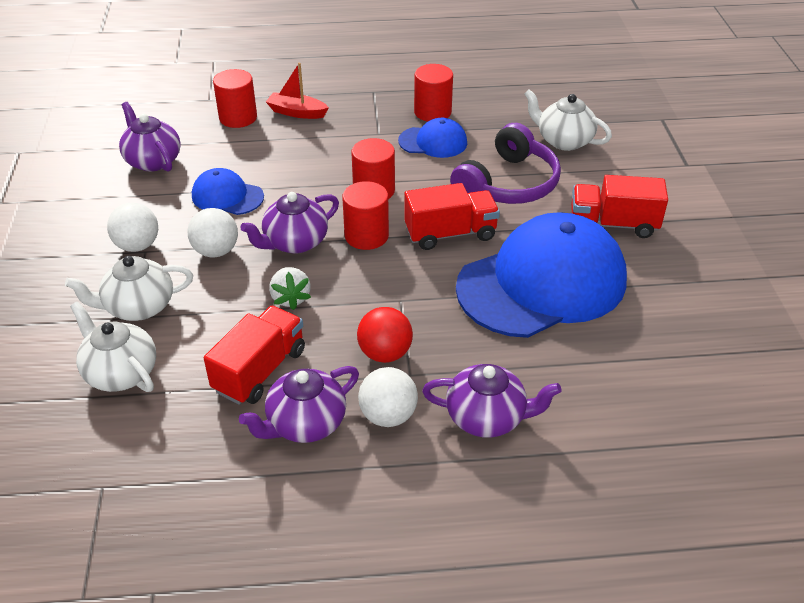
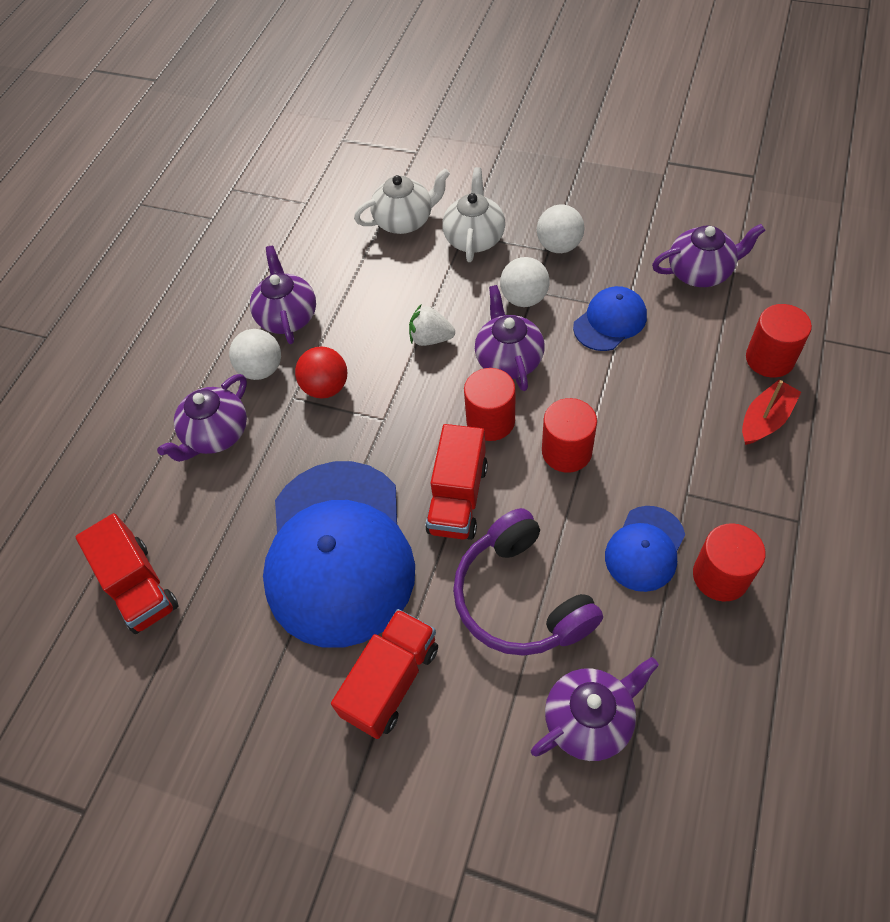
camera: 120 degrees right, 15 degrees up
red truck [204,306,305,405] -> red truck moved to [76,513,178,634]
white teapot [524,89,612,151] -> purple teapot [531,657,659,761]

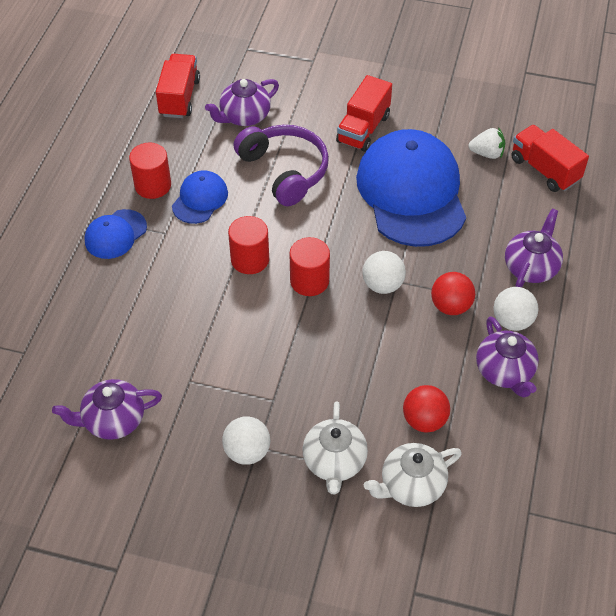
camera: 170 degrees right, 5 degrees down
white strawberry [409,305,455,346] -> white strawberry moved to [468,127,505,159]
red truck [425,424,488,540] -> red truck moved to [156,54,200,118]
purple teapot [475,285,545,391] -> none
white ball [500,257,550,307] -> white ball moved to [362,251,406,294]
blue cap [573,286,647,351] -> blue cap moved to [84,209,147,259]
red boat [742,380,801,445] -> none
red cylinder [746,304,812,378] -> none
none -> red ball [403,385,450,432]

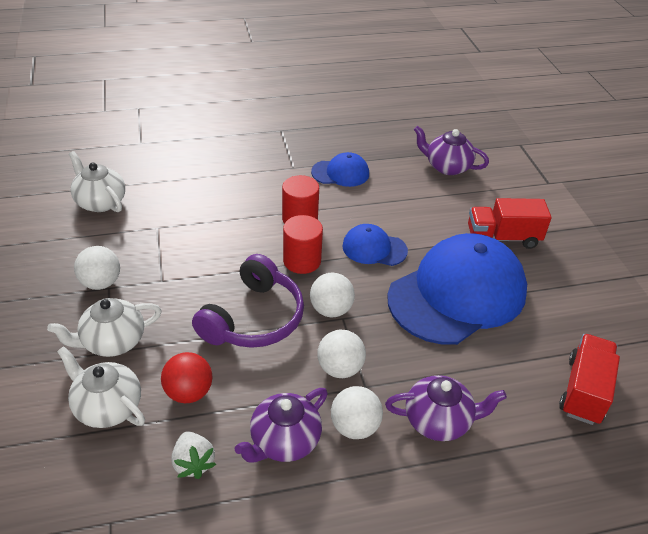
camera: 60 degrees right, 10 degrees down
purple teapot [52,379,162,440] -> white teapot [69,151,125,212]
blue cap [84,209,147,259] -> blue cap moved to [342,224,408,266]
red cylinder [129,143,171,199] -> none
red truck [156,54,200,118] -> none
purple headphones [233,125,329,206] -> purple headphones moved to [192,254,304,348]
red ball [431,272,475,315] -> white ball [317,330,366,378]
white strawberry [468,127,505,159] -> white strawberry moved to [172,431,216,479]

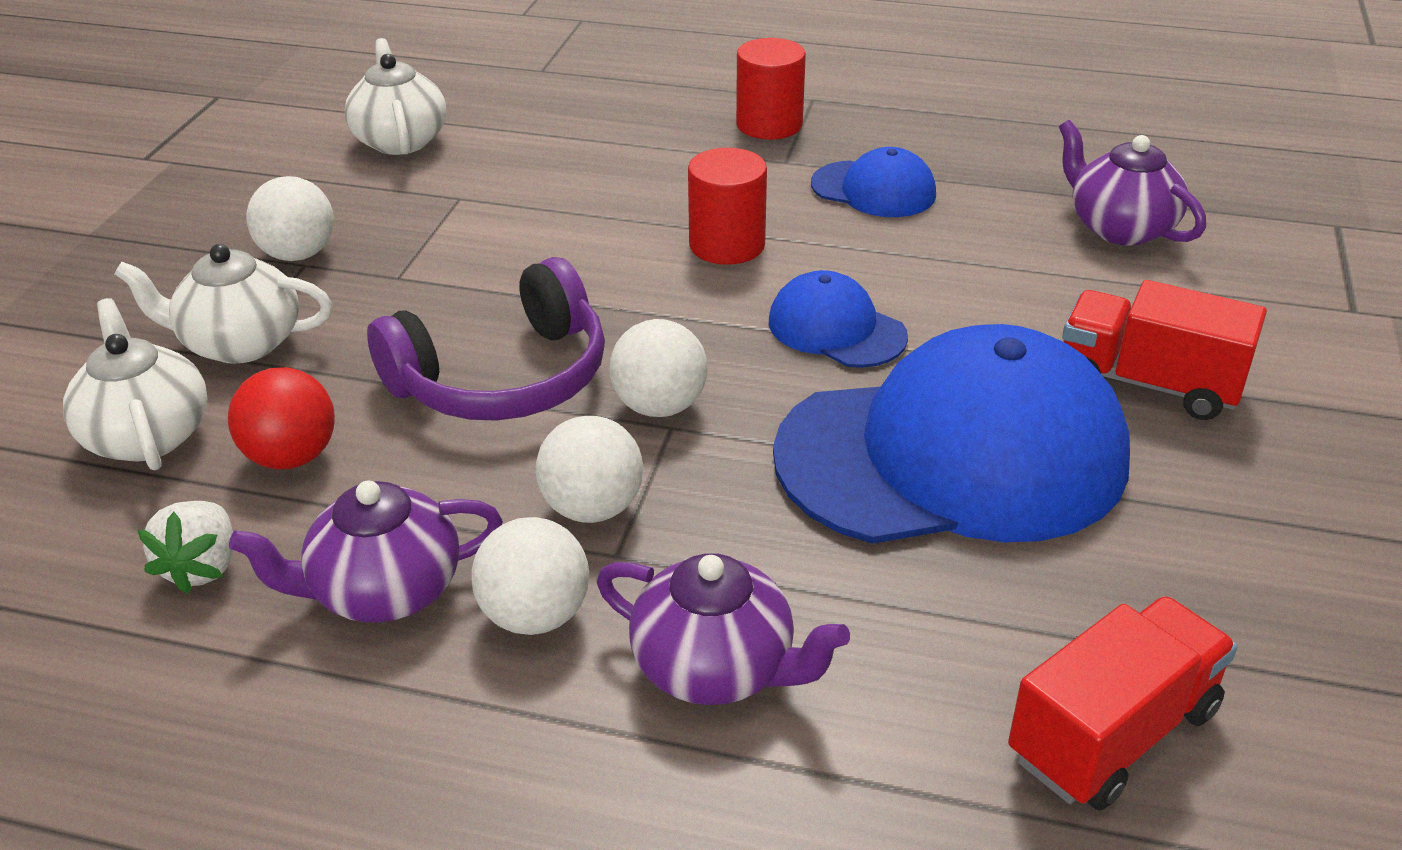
camera: 30 degrees right, 5 degrees down
red cylinder [283,215,323,274] -> red cylinder moved to [736,38,806,140]

